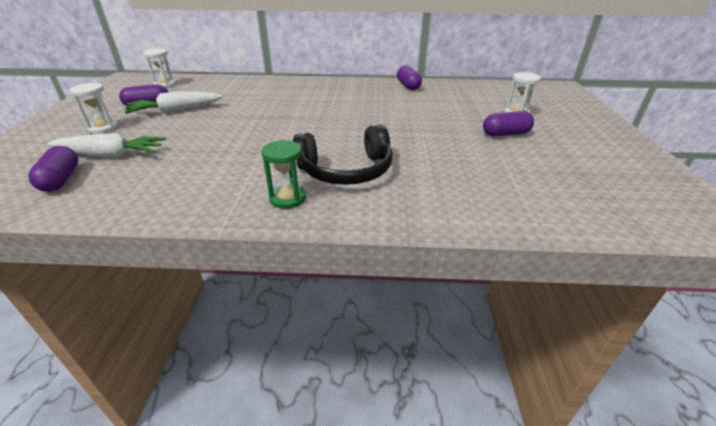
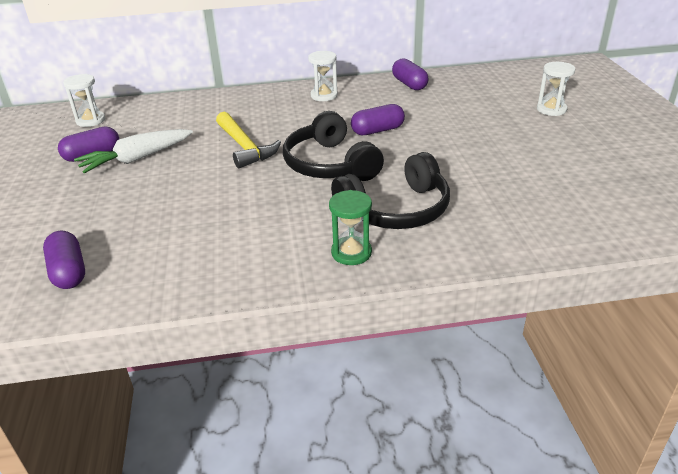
camera: 10 degrees left, 0 degrees up
white carrot [47,133,166,158] -> none
white hourglass [69,83,118,134] -> white hourglass moved to [308,51,338,101]
purple capsule [483,111,534,136] -> purple capsule moved to [351,104,405,135]
none -> yellow hammer [216,112,281,168]
none -> black headphones [283,111,384,181]

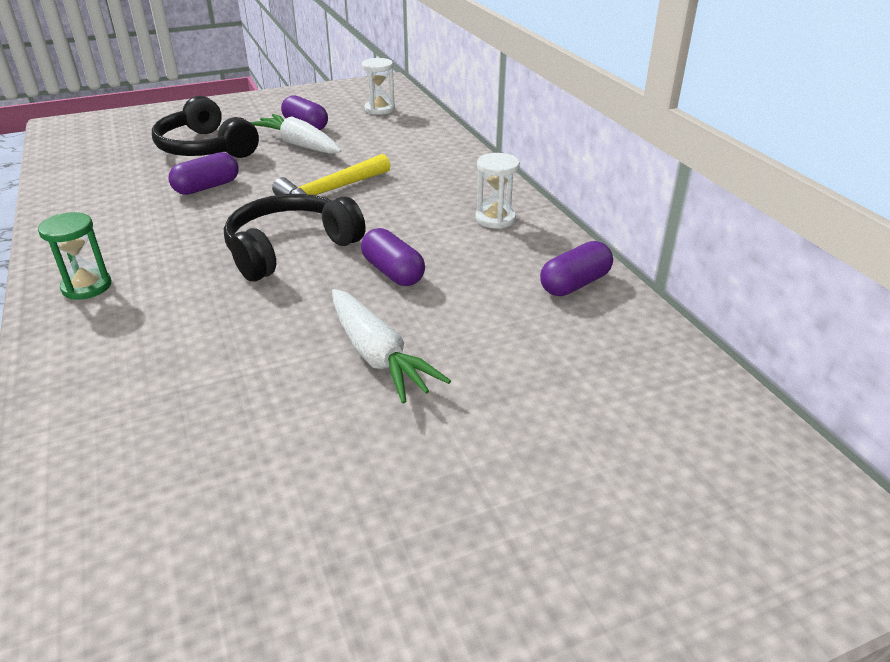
camera: 75 degrees right, 0 degrees up
purple capsule [43,231,85,289] -> purple capsule moved to [169,152,239,195]
black headphones [331,152,450,229] -> black headphones moved to [152,96,259,158]
white hourglass [537,62,575,116] -> none
none -> white carrot [332,289,451,403]

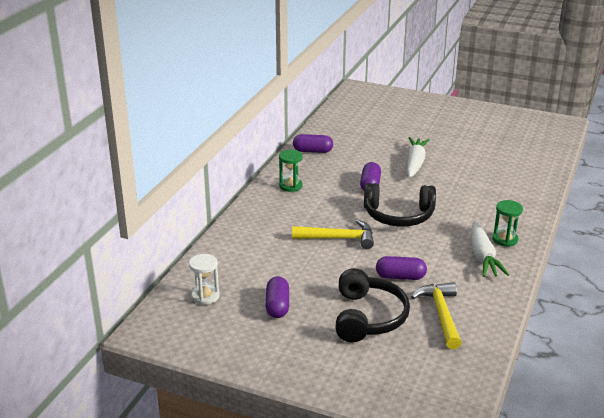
camera: 135 degrees left, 5 degrees down
white carrot [251,114,341,154] -> white carrot moved to [471,221,509,277]
white hourglass [475,153,520,229] -> green hourglass [279,150,302,192]
none -> yellow hammer [411,282,462,349]

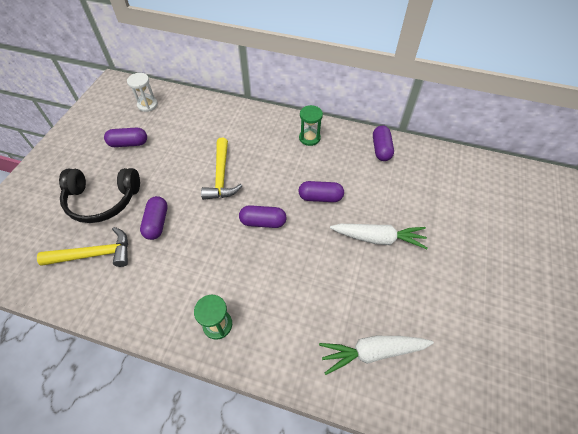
camera: 85 degrees right, 25 degrees up
black headphones [364,183,436,227] -> purple capsule [239,205,287,228]
white carrot [471,221,509,277] -> white carrot moved to [319,336,434,375]

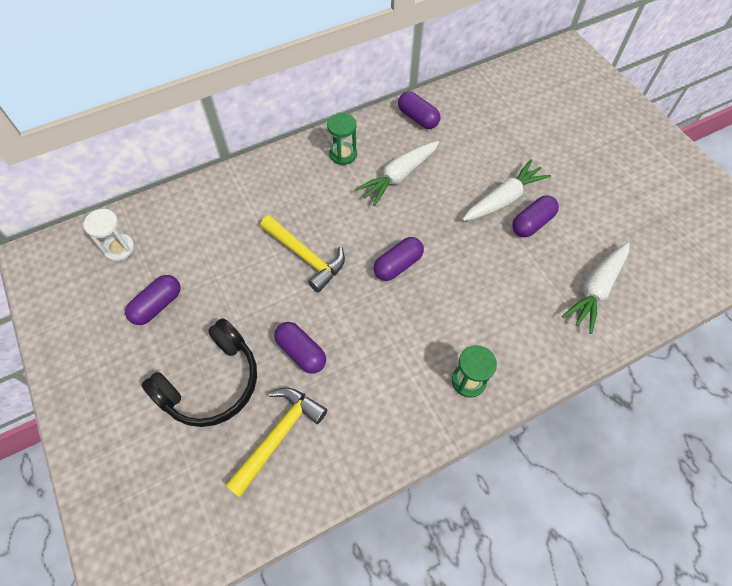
camera: 45 degrees left, 5 degrees up
purple capsule [298,181,344,202] -> purple capsule moved to [512,195,559,237]
none -> white carrot [355,141,439,206]

